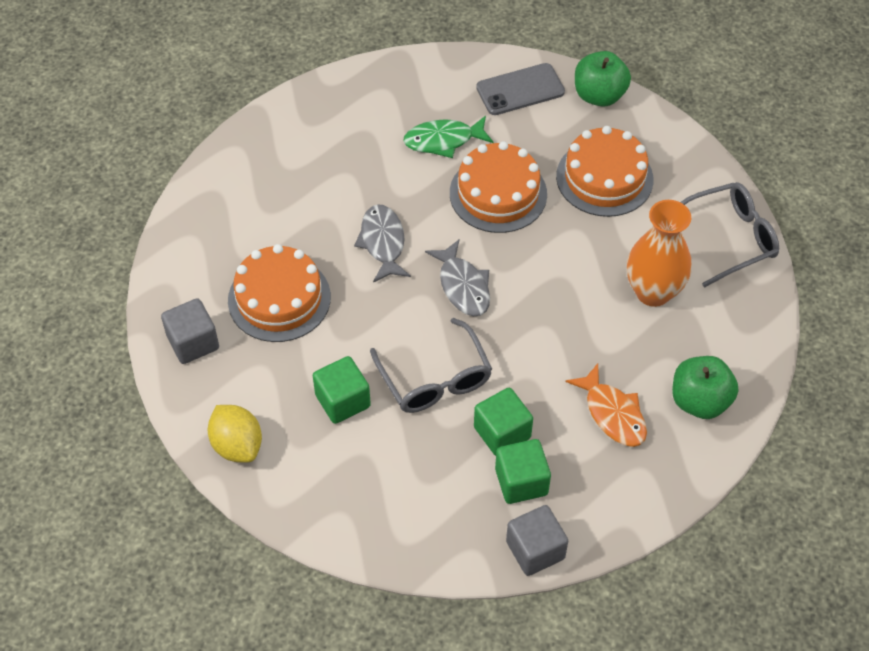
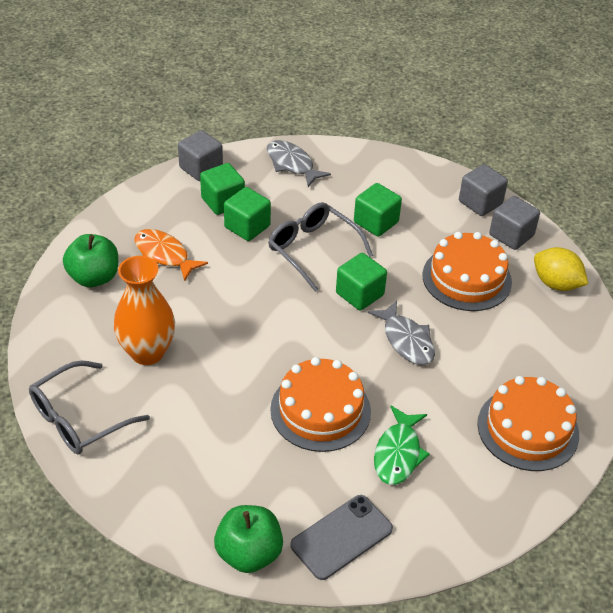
camera: 160 degrees right, 10 degrees down
yellow lemon [208,405,262,463] -> yellow lemon moved to [534,247,588,291]
green fish [403,116,494,158] -> green fish turned 135 degrees clockwise [374,406,430,485]
grey fish [425,239,490,316] -> grey fish moved to [267,140,331,187]
orange cake [556,126,653,217] -> orange cake moved to [477,376,579,471]
none -> green cube [336,253,387,310]
none -> grey cube [459,164,508,216]

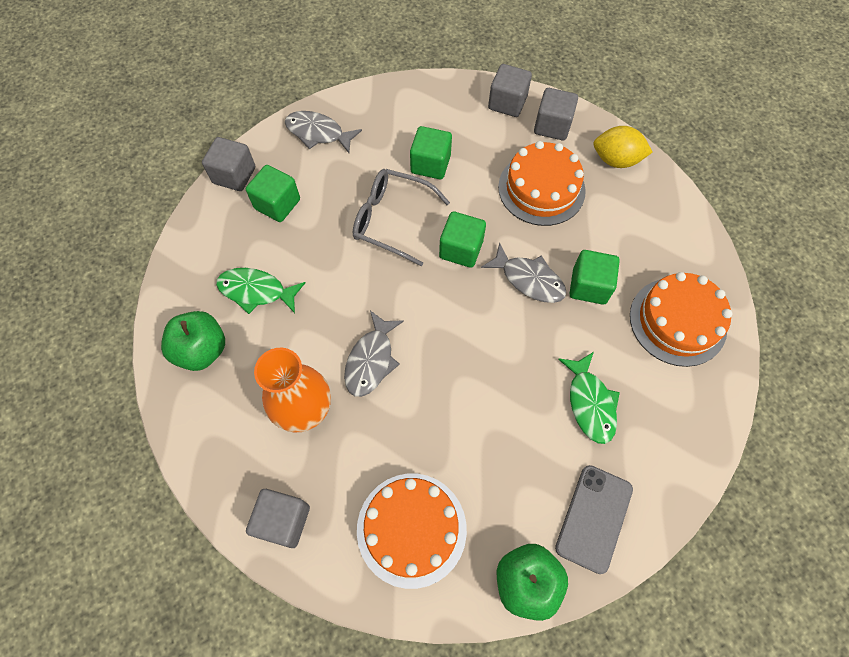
camera: 25 degrees left, 20 degrees up
grey glasses [29,360,150,455] -> grey cube [246,489,310,548]
orange fish [134,229,208,281] -> green fish [216,268,306,314]
green cube [224,187,271,241] -> green cube moved to [569,250,620,305]
orange cake [270,357,371,452] -> orange cake moved to [357,474,467,589]
none -> grey fish [344,311,404,397]

